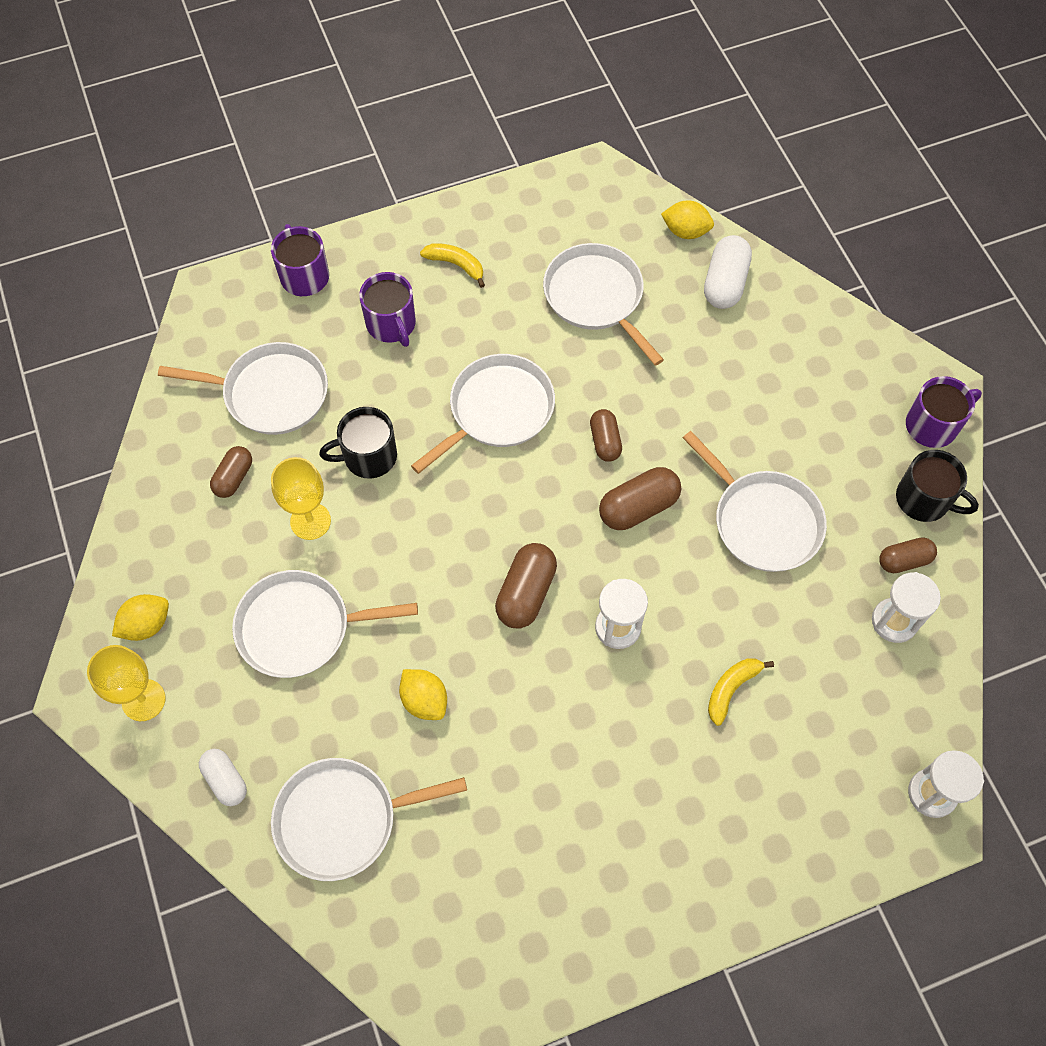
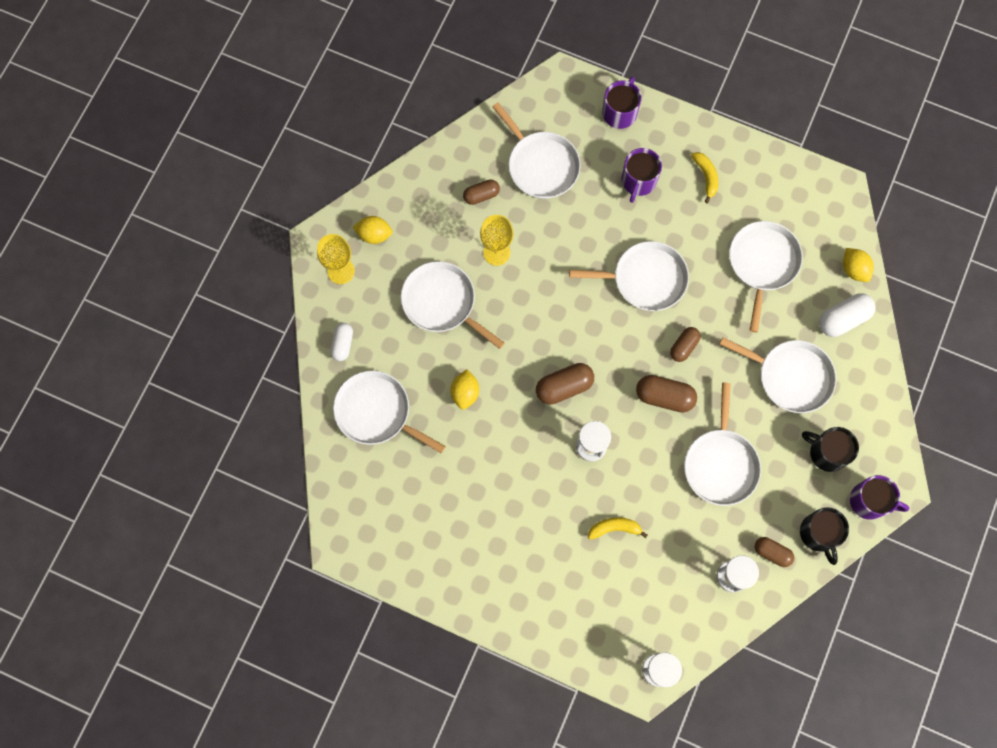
camera: 45 degrees right, 10 degrees up
black mug [319,407,397,479] -> black mug moved to [802,427,859,472]
none -> white pan [720,337,837,413]

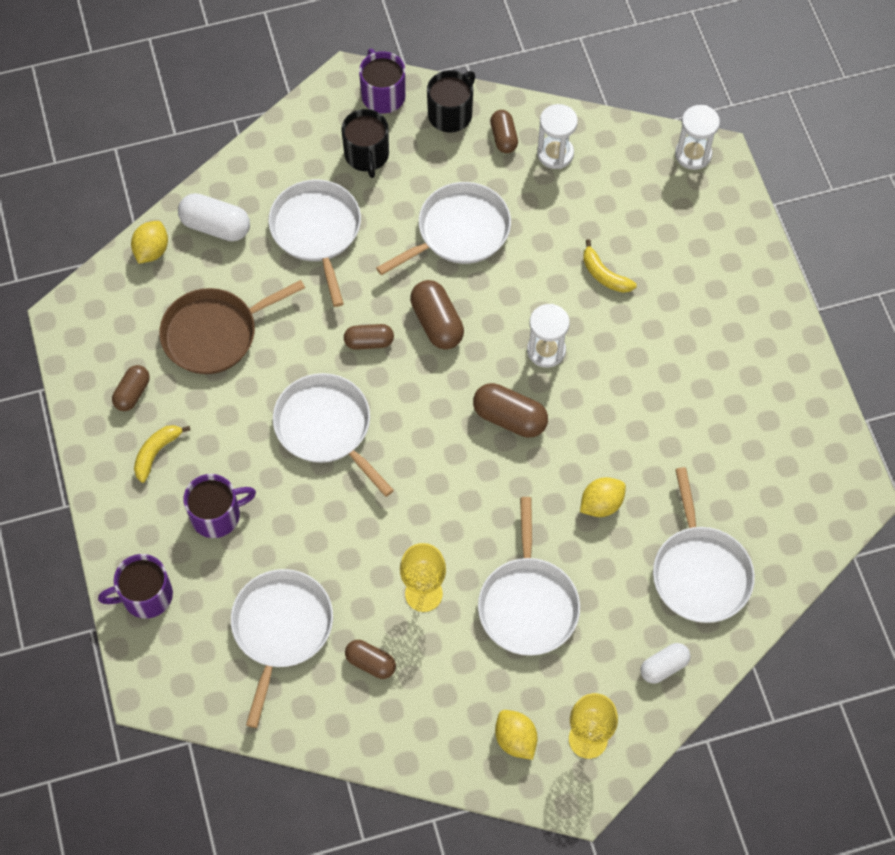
camera: 130 degrees left, 10 degrees down
white pan [729,221,803,332] -> brown pan [159,280,305,374]
none -> brown capsule [112,365,150,411]

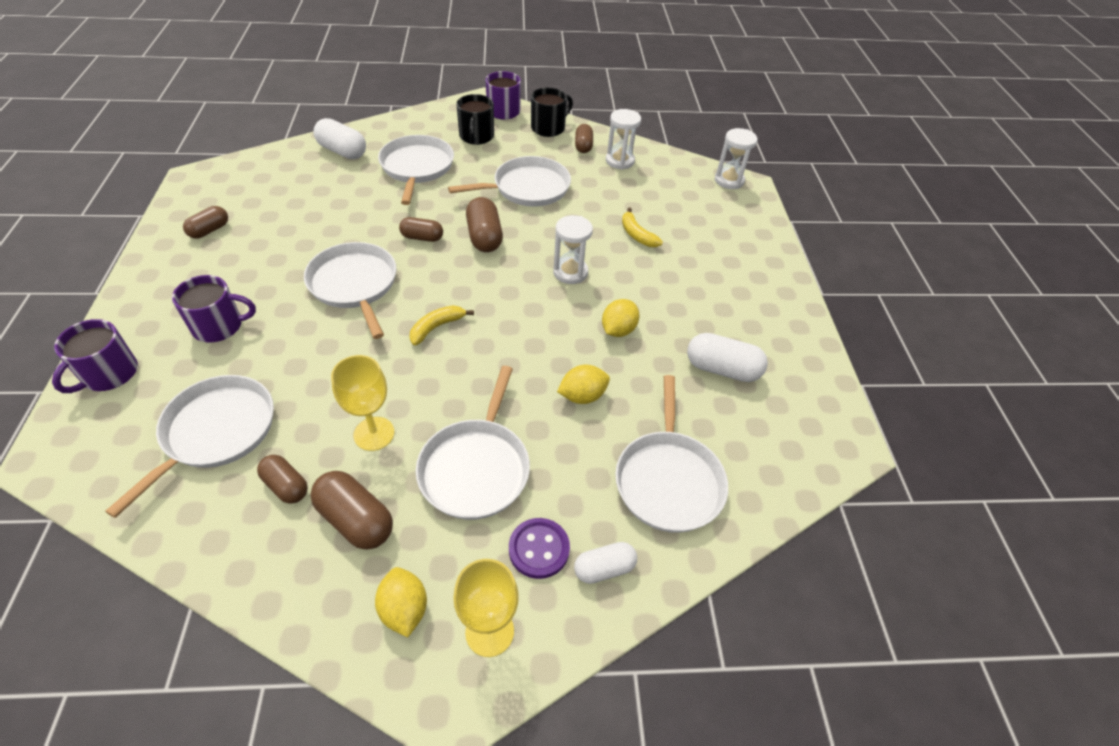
camera: 10 degrees right, 15 degrees down
purple mug [98,554,173,619] -> purple mug turned 60 degrees counterclockwise [52,319,138,393]
yellow lemon [131,221,168,264] -> yellow lemon moved to [602,299,640,337]
yellow banana [134,425,191,483] -> yellow banana moved to [410,305,474,345]
brown pan [159,280,305,374] -> none
brown capsule [473,383,548,438] -> brown capsule moved to [310,471,393,550]
none -> purple button [509,518,570,579]
none -> white capsule [687,333,768,382]

